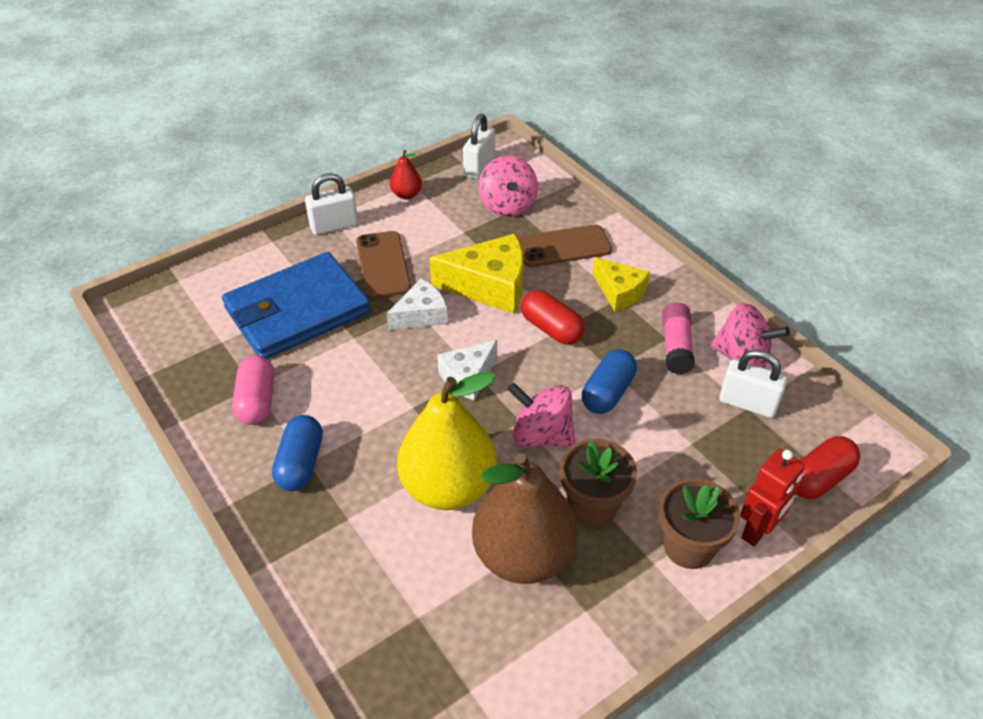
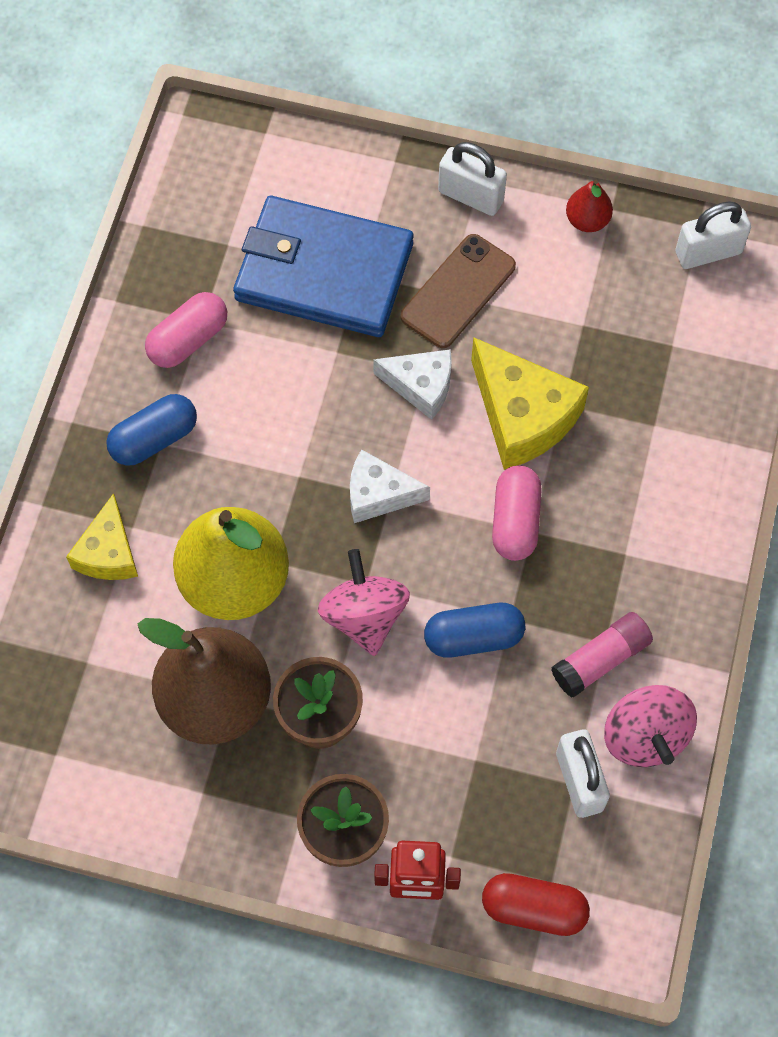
camera: 50 degrees right, 20 degrees up
pink spinning top [478,156,538,217] -> none
brown phone [518,224,612,267] -> none
red capsule [521,290,585,345] -> pink capsule [492,465,542,561]
yellow cheese [593,257,650,312] -> yellow cheese moved to [66,493,138,580]

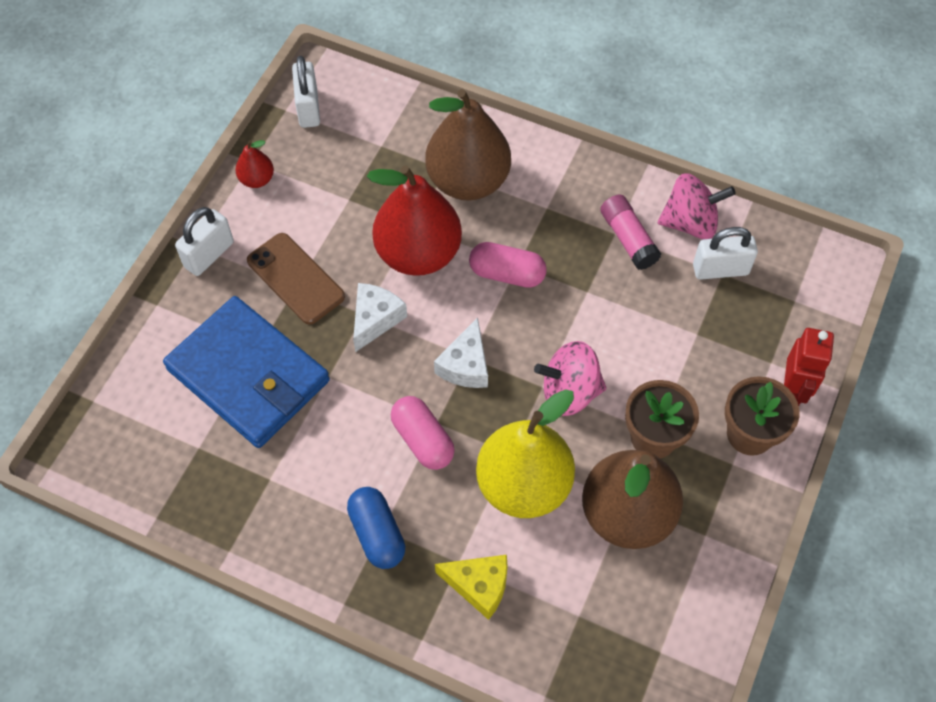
camera: 80 degrees left, 5 degrees down
pink capsule [145,292,227,368] -> pink capsule moved to [391,396,455,470]
blue wallet [233,196,414,337] -> blue wallet turned 75 degrees counterclockwise [163,296,330,448]
blue capsule [424,603,525,658] -> none
yellow cheese [471,337,589,470] -> red pear [367,165,462,276]
red capsule [482,873,590,936] -> none
none -> brown pear [425,89,511,201]

